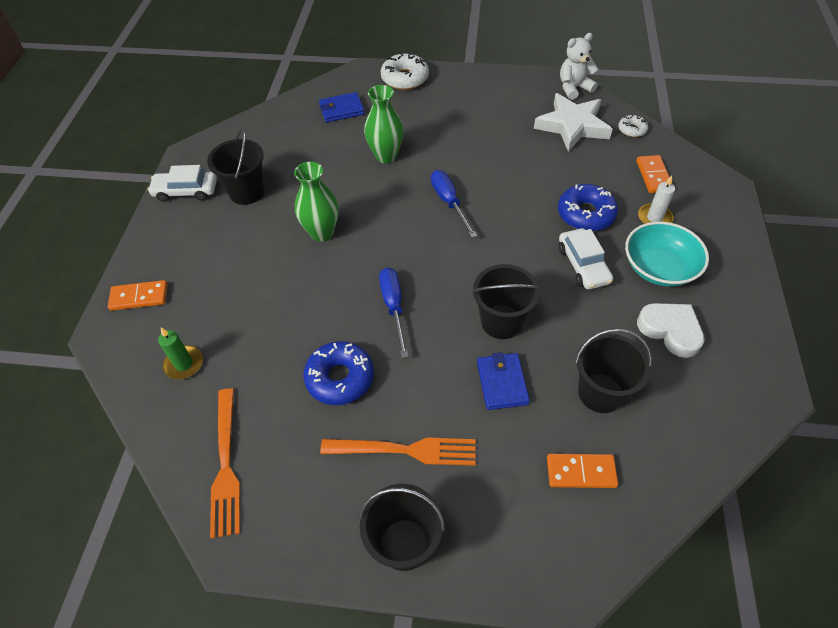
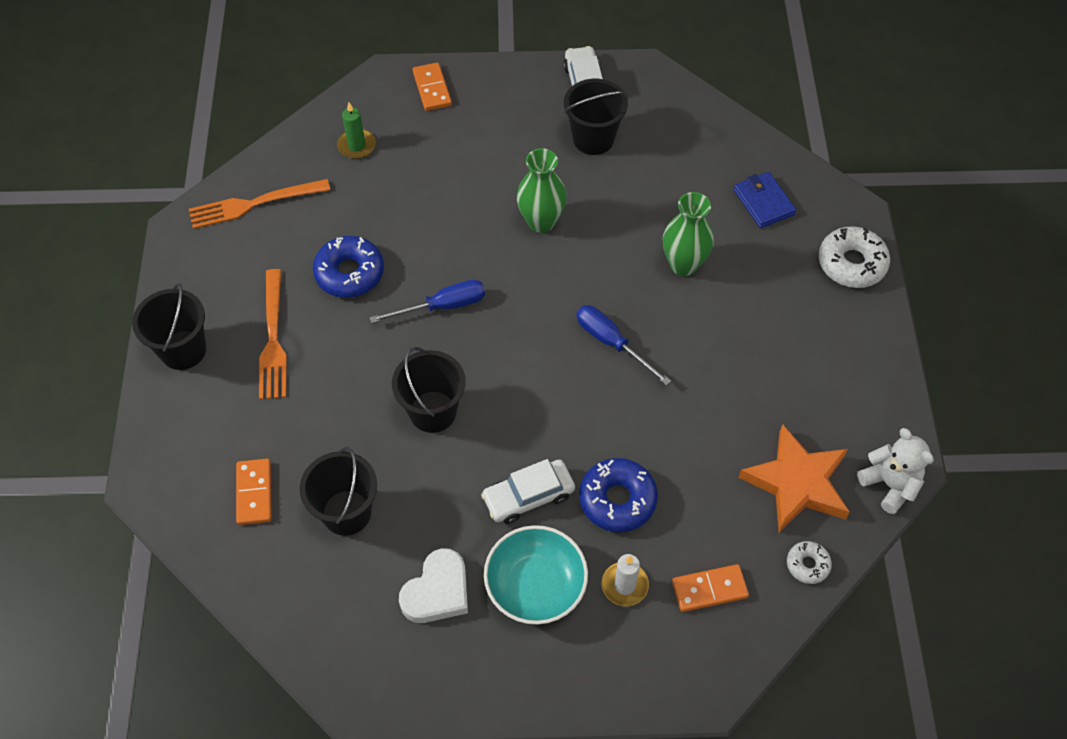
camera: 80 degrees right, 5 degrees up
blue screwdriver [431,170,477,238] -> blue screwdriver turned 105 degrees counterclockwise [577,305,671,385]
blue wallet [477,352,530,410] -> none
white star [534,93,613,152] -> orange star [738,424,850,532]

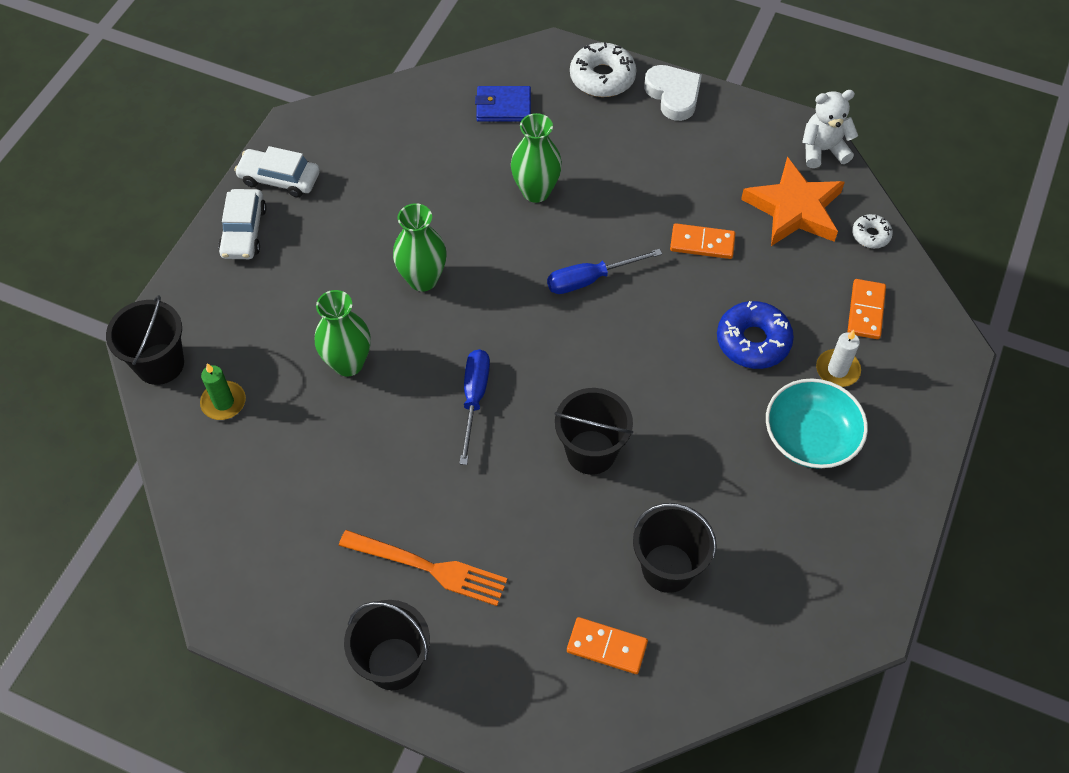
camera: 65 degrees left, 0 degrees up
orange fork [189,179,330,229] -> none
blue donut [313,236,384,298] -> none
white heart [399,548,468,623] -> white heart moved to [644,65,702,121]
orange domino [413,62,452,111] -> orange domino moved to [670,223,736,259]
white car [481,459,575,524] -> white car moved to [218,189,266,259]
black bucket [564,79,628,155] -> black bucket moved to [106,295,184,385]
none -> green vase [315,290,371,377]

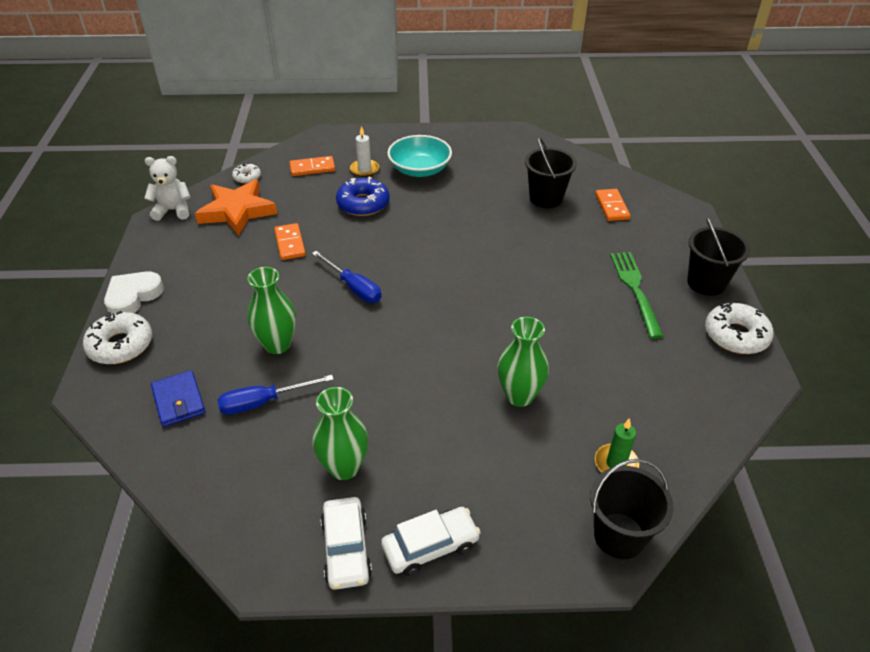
camera: 115 degrees left, 15 degrees down
orange fork [339,530,508,606] -> green fork [610,252,664,339]
green vase [393,203,446,292] -> green vase moved to [312,387,368,480]
blue screwdriver [459,349,490,465] -> blue screwdriver moved to [217,375,334,415]
black bucket [555,388,633,475] -> none
white teddy bear [802,90,858,168] -> white teddy bear turned 120 degrees clockwise [144,156,190,221]
none -> white donut [705,302,774,354]

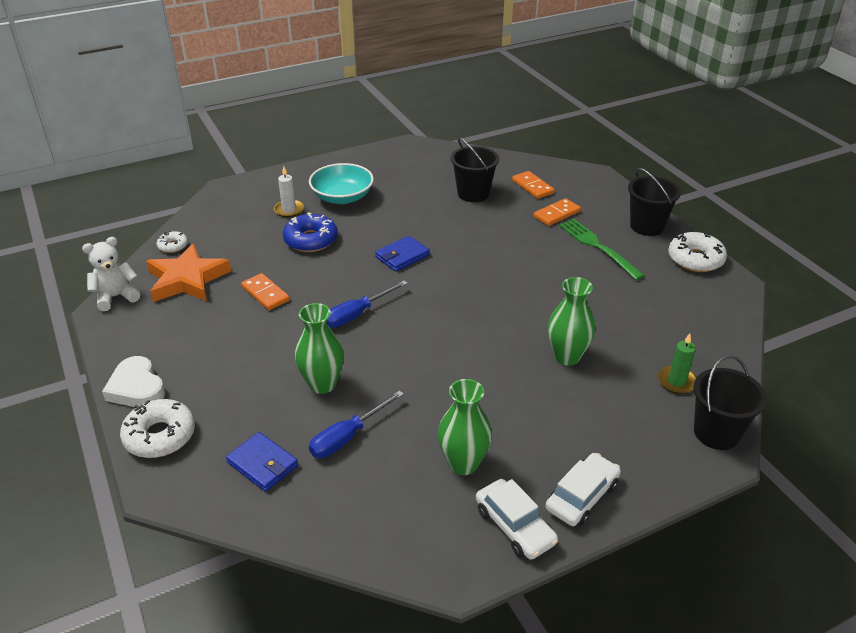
camera: 25 degrees left, 5 degrees down
white heart [104,271,164,314] -> white heart turned 45 degrees counterclockwise [102,356,165,407]
orange domino [289,156,335,176] -> orange domino moved to [534,198,581,226]
blue screwdriver [312,251,382,303] -> blue screwdriver turned 120 degrees clockwise [327,280,408,328]
none -> blue wallet [375,236,430,272]

